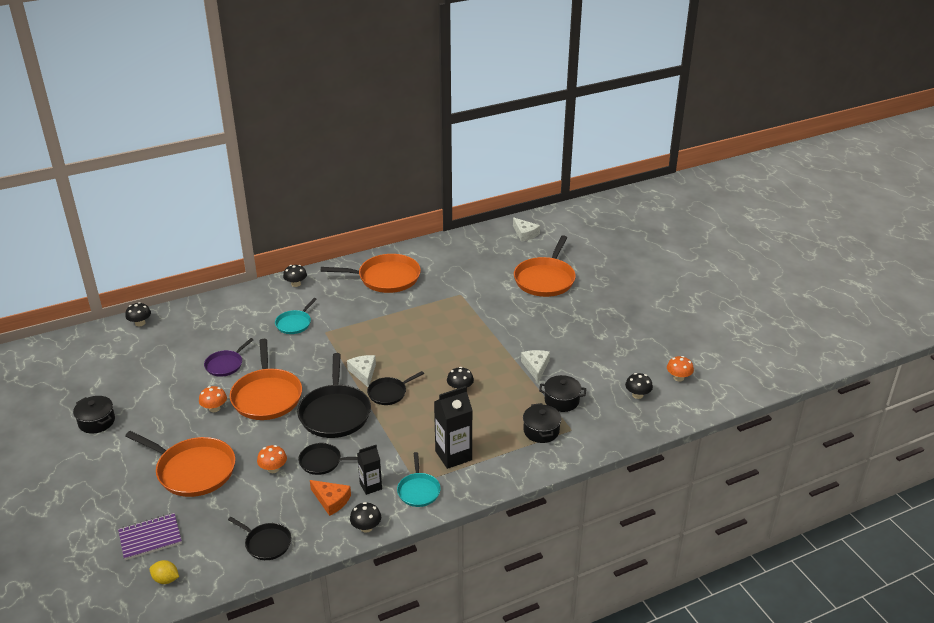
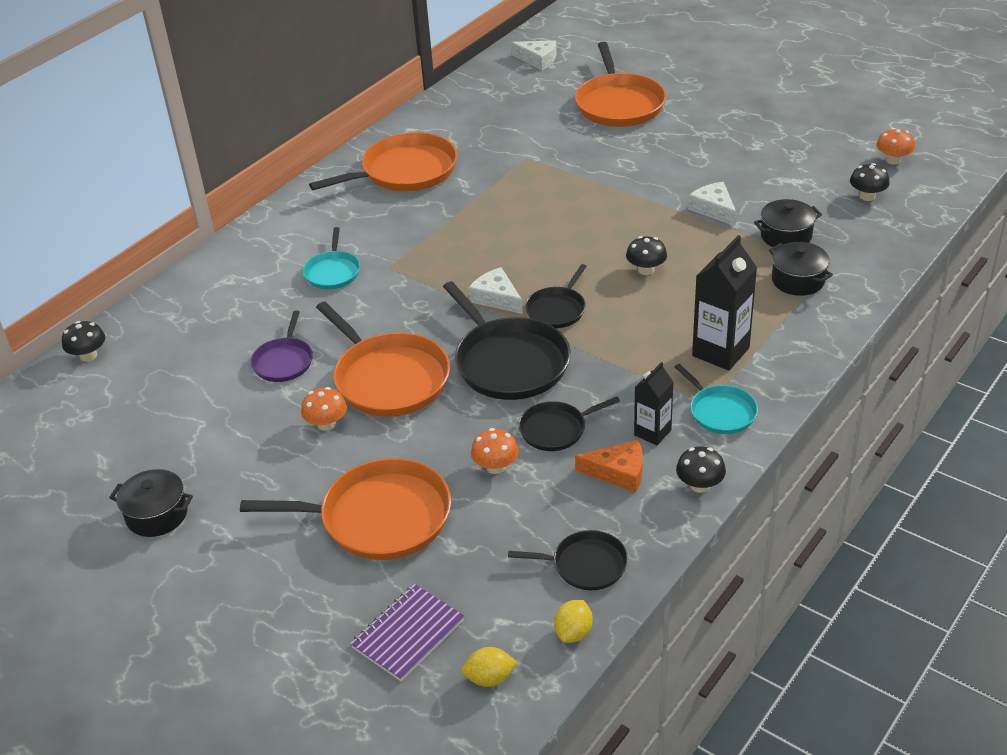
camera: 25 degrees left, 5 degrees up
black mushroom [283,265,307,287] -> none
none -> yellow lemon [554,600,593,643]

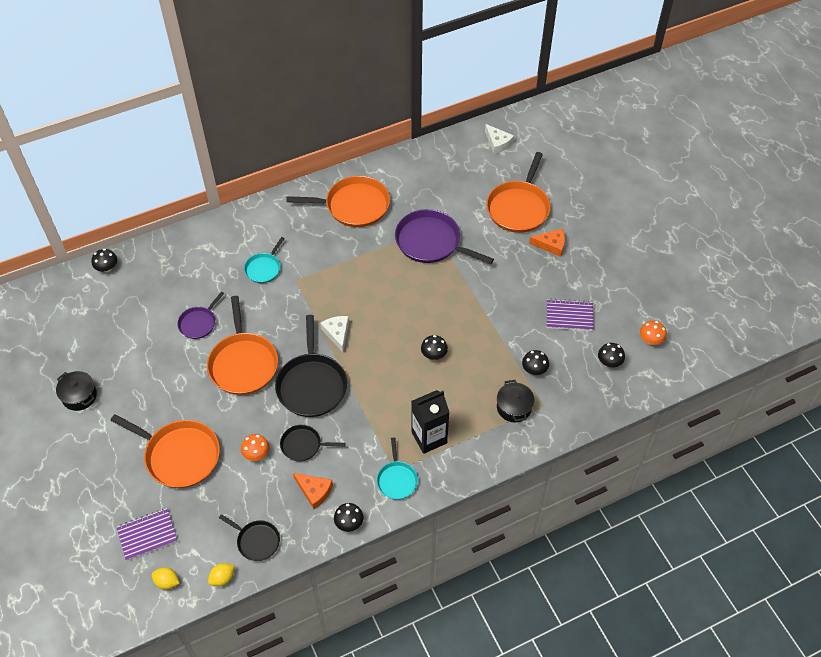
camera: 25 degrees right, 15 degrees up
orange mushroom [301,387,347,431] -> none
black pan [525,264,587,328] -> none
black carton [634,362,673,445] -> none
white cheese [688,182,736,226] -> none
black pot [754,199,822,247] -> black mushroom [522,350,549,375]
none -> purple pan [395,209,494,264]
none -> orange cheese [529,229,565,257]
none -> purple notebook [547,299,593,331]

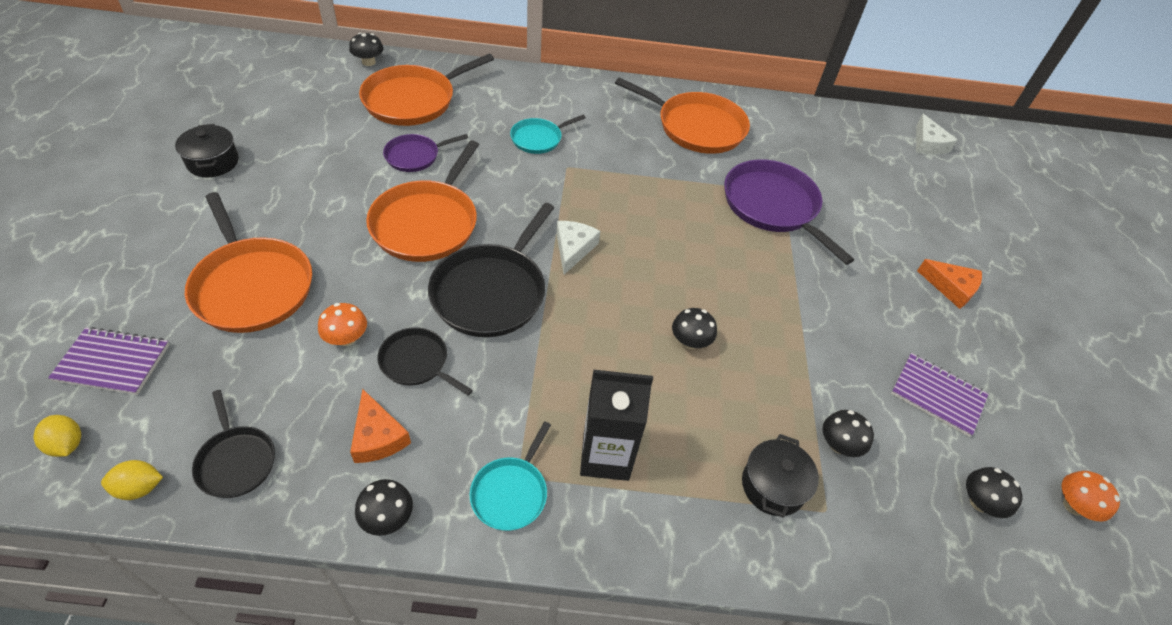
camera: 25 degrees right, 5 degrees down
orange pan [486,152,551,233] -> orange pan moved to [359,54,494,126]

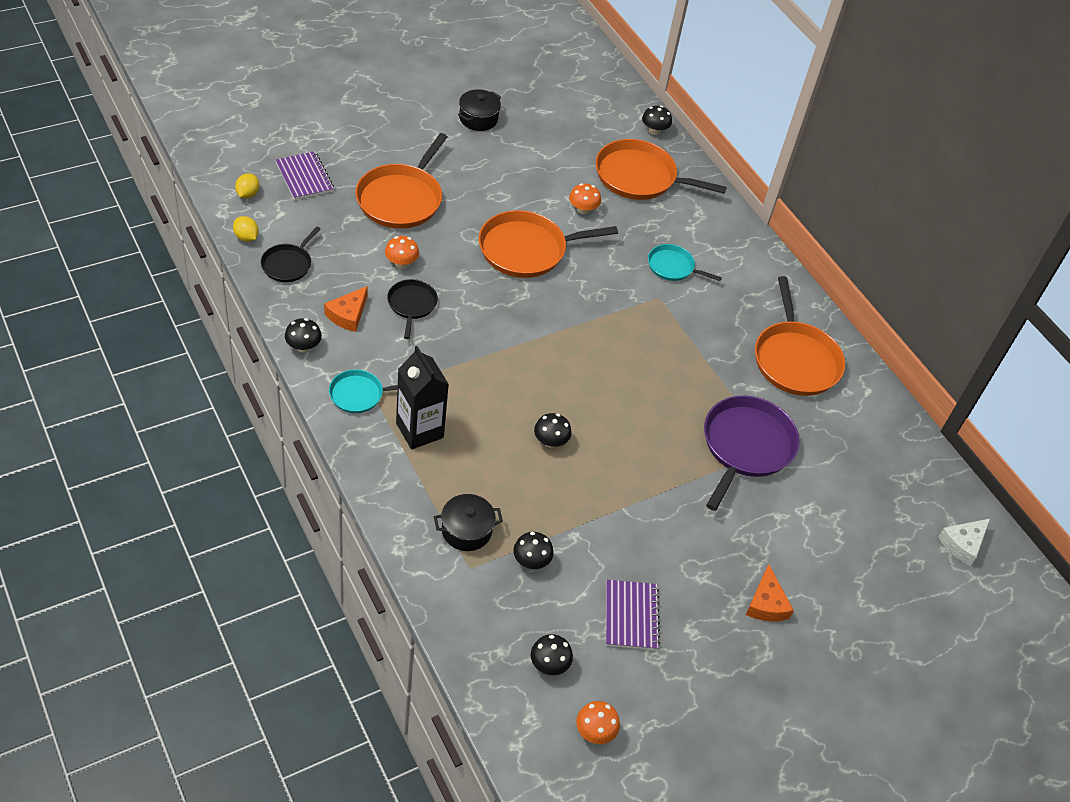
camera: 55 degrees right, 0 degrees up
purple pan [383,134,468,172] -> orange mushroom [569,183,601,214]
black pan [428,203,554,337] -> none
white cheese [556,221,600,274] -> none

